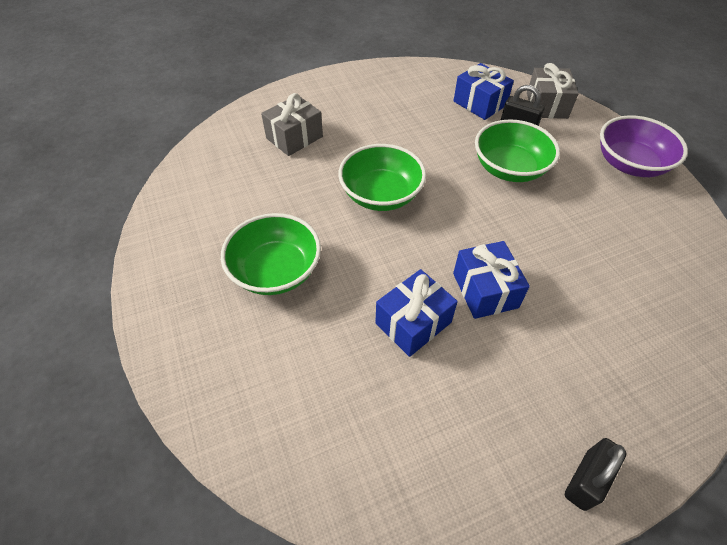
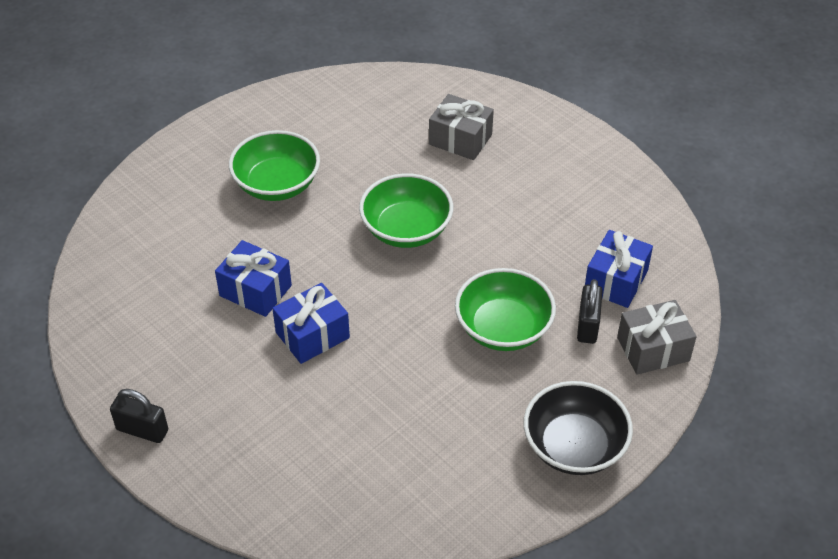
camera: 70 degrees right, 5 degrees down
purple bowl [600,115,688,177] -> black bowl [524,381,633,475]

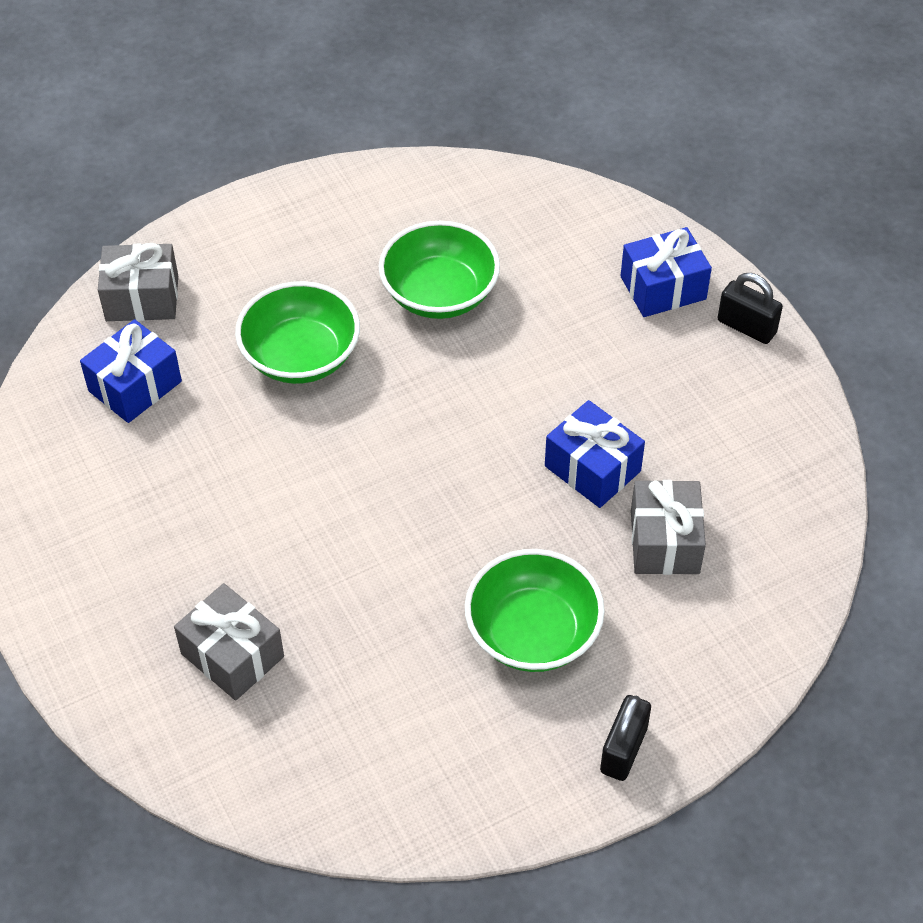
camera: 165 degrees left, 5 degrees up
blue gift [272,283,350,364] -> blue gift moved to [621,227,712,317]
green bowl [359,173,453,248] -> green bowl moved to [379,221,500,319]
black bowl [524,381,633,475] -> none
black padlock [577,279,603,344] -> black padlock moved to [600,695,651,781]
none -> grey gift [631,480,706,575]

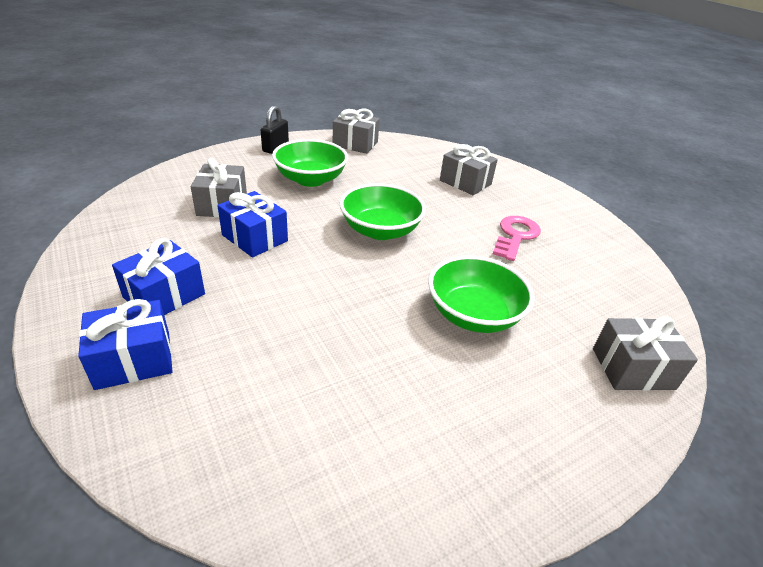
camera: 175 degrees right, 15 degrees down
blue gift [80,319,182,423] -> blue gift moved to [112,238,205,315]
green bowl [379,221,500,319] -> green bowl moved to [340,183,426,240]
black padlock [717,273,783,344] -> none
none -> grey gift [333,109,380,154]
none -> pink key [493,216,541,261]

